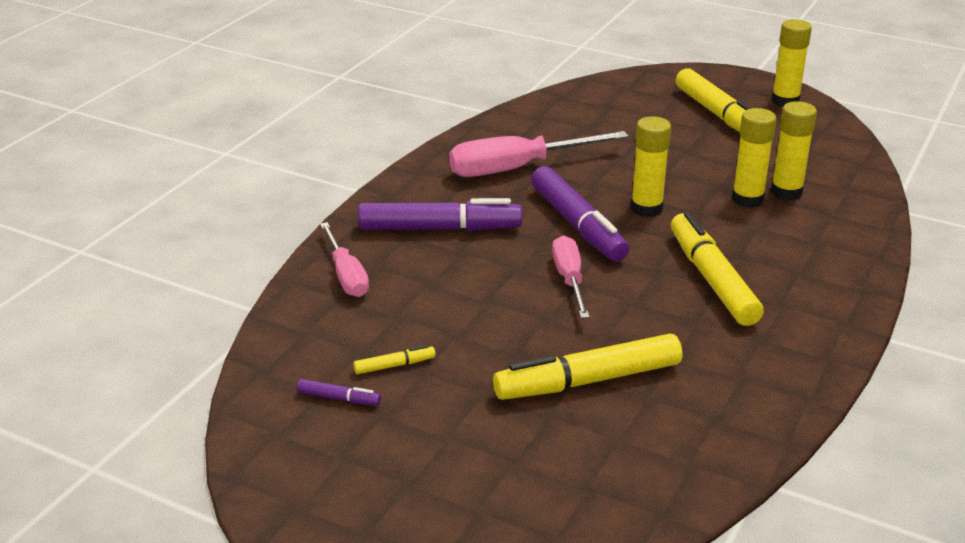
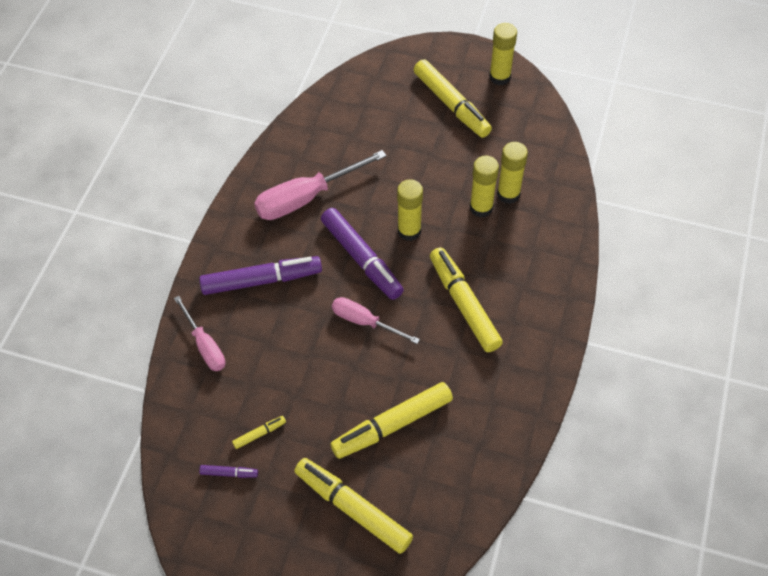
camera: 10 degrees left, 25 degrees up
pink screwdriver [552,235,589,318] -> pink screwdriver turned 45 degrees counterclockwise [332,297,420,344]
none -> yellow marker [294,458,413,554]

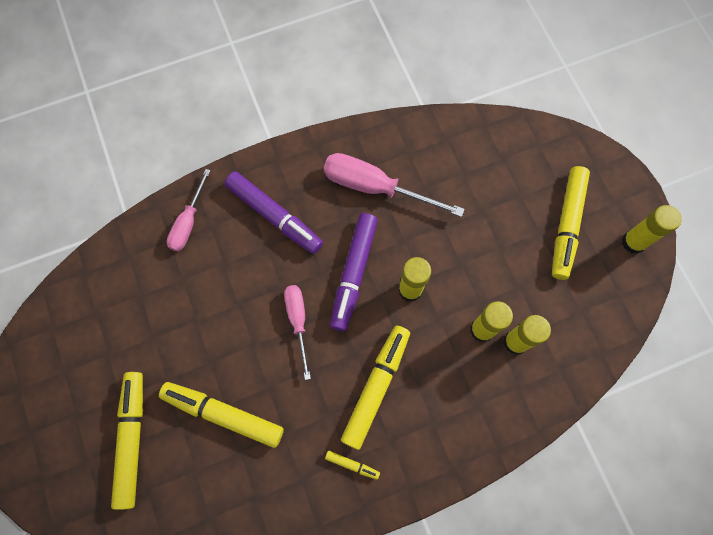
camera: 50 degrees right, 15 degrees up
purple marker [199,465,258,478] -> none
yellow marker [232,416,286,449] -> yellow marker moved to [325,451,380,480]

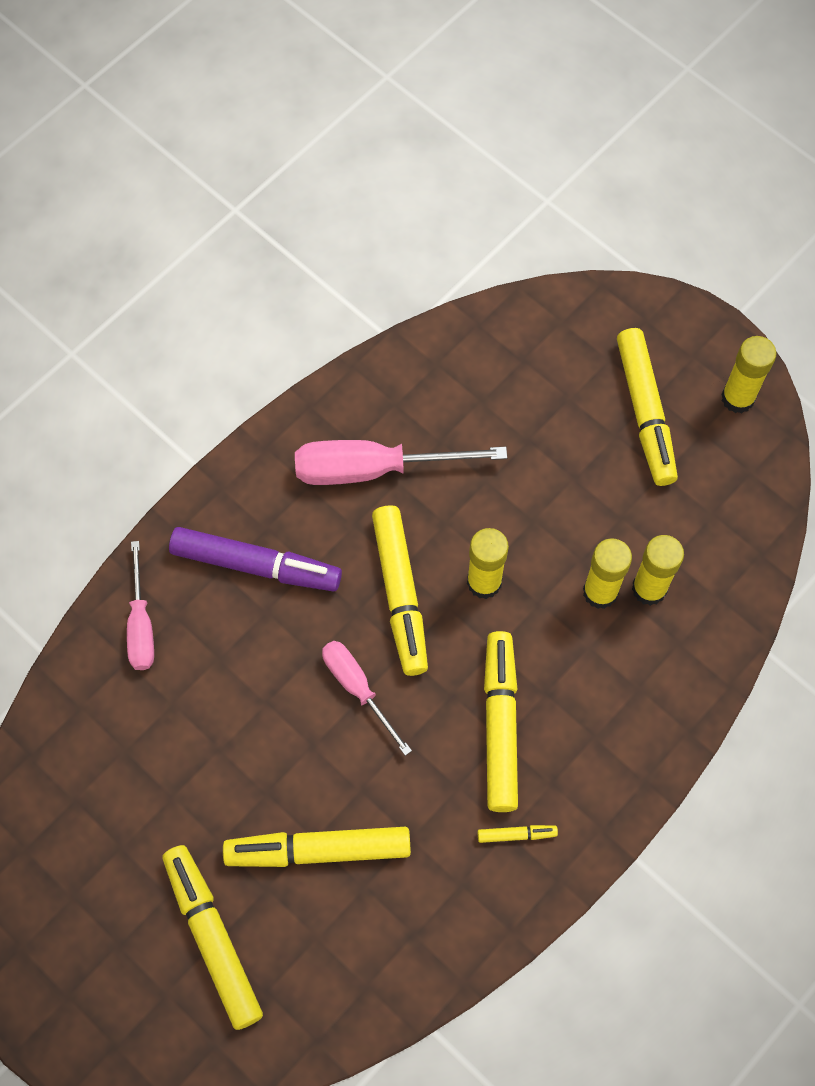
camera: 25 degrees left, 5 degrees down
purple marker [330,213,378,331] -> yellow marker [372,505,428,676]

